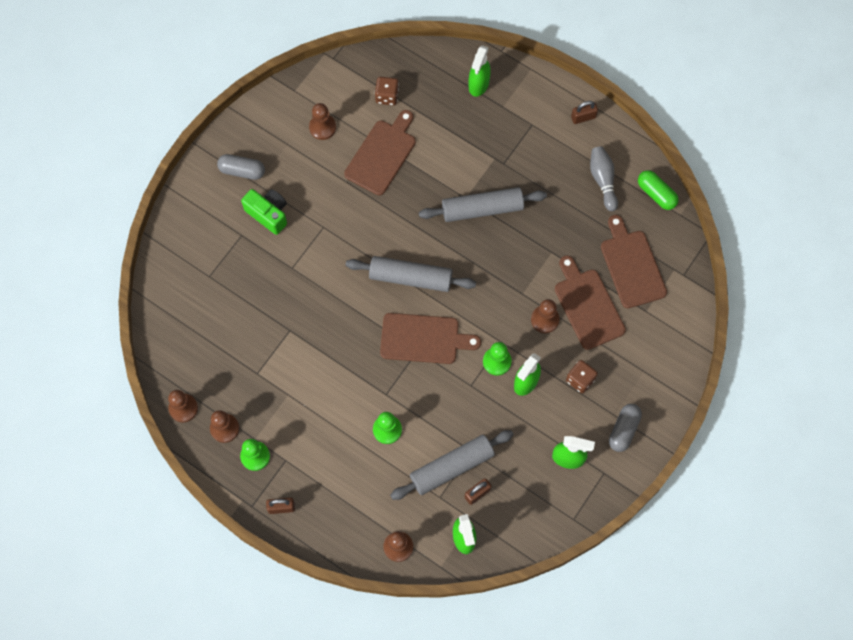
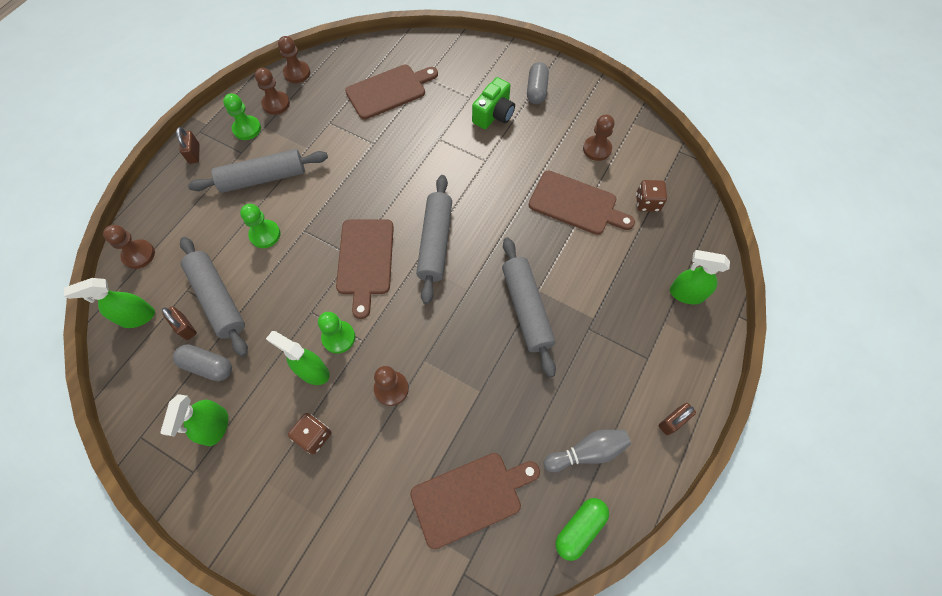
camera: 85 degrees right, 5 degrees down
brown cutting board [555,256,626,350] -> brown cutting board moved to [345,65,438,120]
brown padlock [571,101,598,124] -> brown padlock turned 75 degrees clockwise [659,403,696,435]
grey capsule [609,404,642,452] -> grey capsule moved to [173,344,232,381]
none -> grey rolling pin [188,149,328,193]

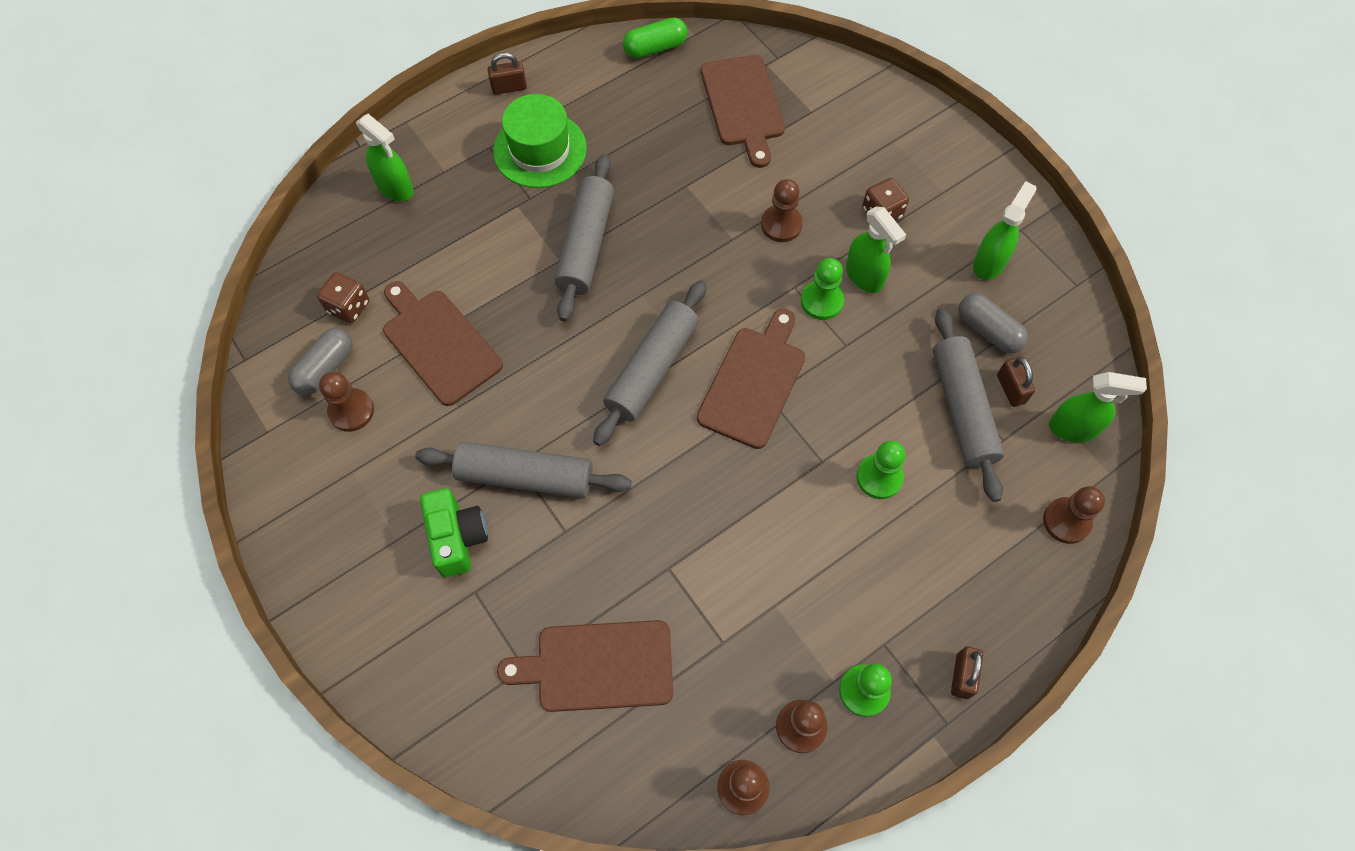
camera: 155 degrees left, 0 degrees up
grey rolling pin [188,149,328,193] -> grey rolling pin moved to [415,442,631,498]
brown cutting board [410,453,540,549] -> brown cutting board turned 105 degrees counterclockwise [701,55,785,168]
green camera [472,77,515,129] -> green camera turned 105 degrees clockwise [420,488,488,577]
grey capsule [527,62,549,104] -> grey capsule moved to [288,328,353,395]
grey bowling pin [543,429,631,472] -> none
none -> green hat [493,94,587,188]

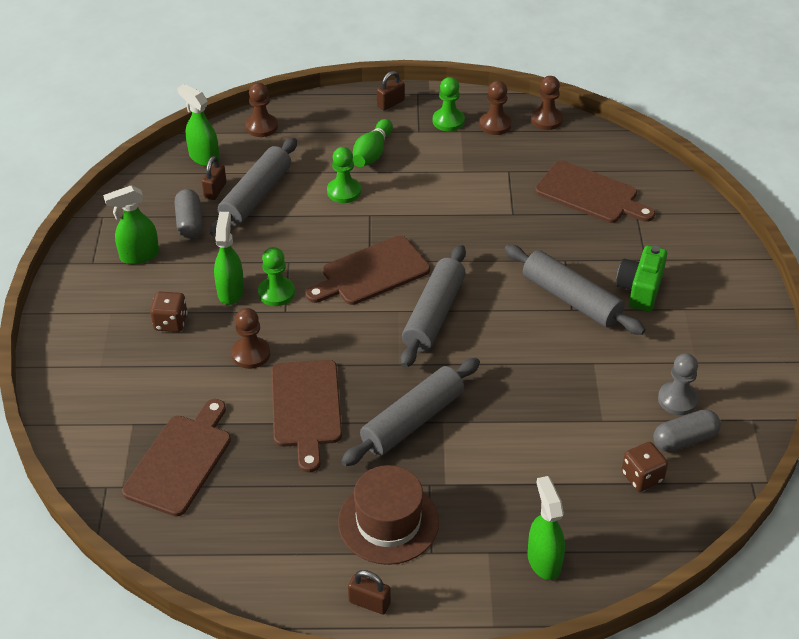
camera: 145 degrees left, 20 degrees down
brown pawn [319,372,374,432] -> grey pawn [658,353,699,415]
brown cutting board [383,281,503,406] -> brown cutting board moved to [272,360,342,472]
green hat [493,94,587,188] -> brown hat [338,465,439,565]
grey rolling pin [593,280,706,446] -> grey rolling pin turned 45 degrees counterclockwise [401,245,466,368]
green capsule [623,17,687,59] -> none
none -> green bowling pin [353,119,393,167]

